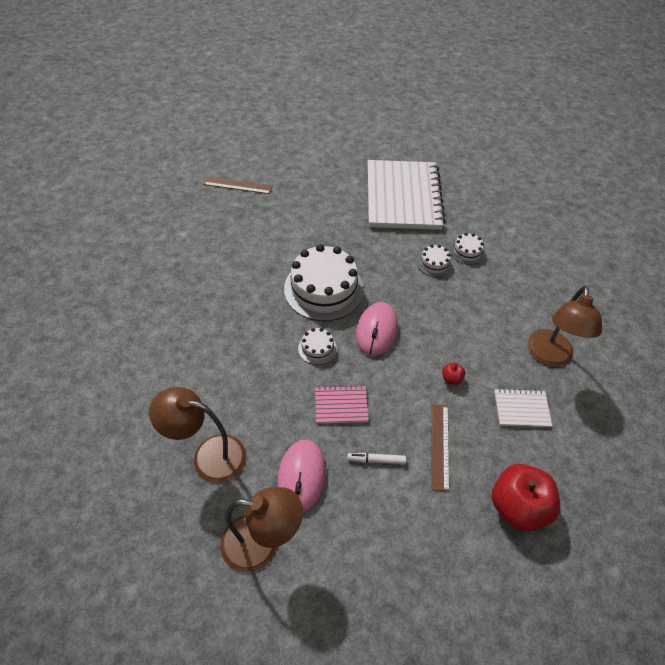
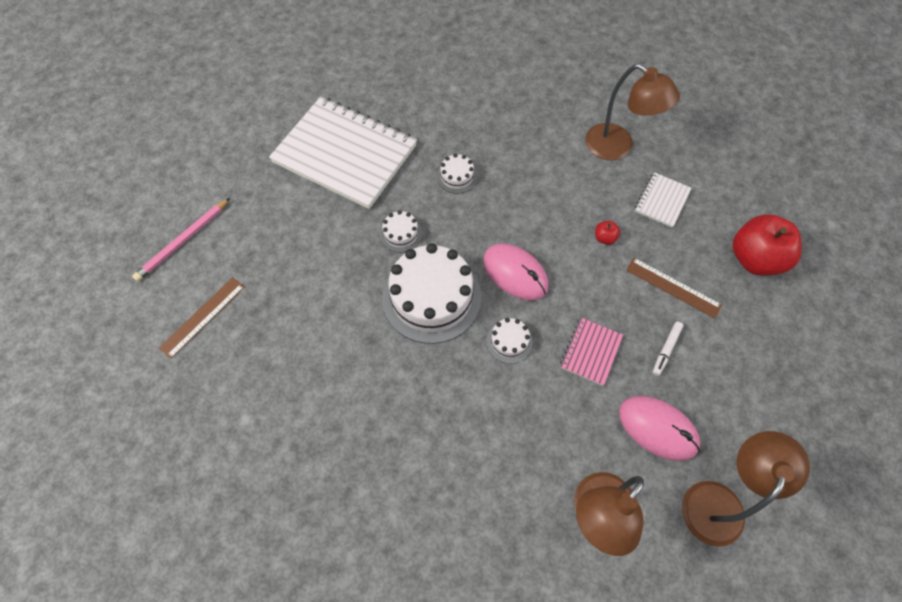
camera: 60 degrees left, 10 degrees up
white cake [450,233,484,265] -> white cake moved to [380,210,422,253]
none -> pink pencil [132,198,230,281]

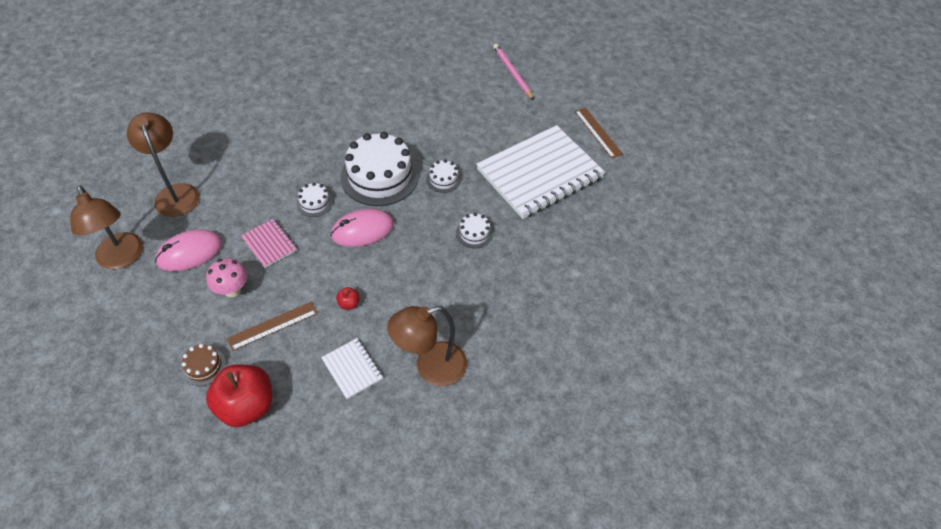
camera: 115 degrees right, 10 degrees down
brown ruler [159,277,245,359] -> brown ruler moved to [575,108,623,158]
white marker [652,321,683,376] -> pink mushroom [206,258,247,297]
none -> brown cake [182,344,226,386]

